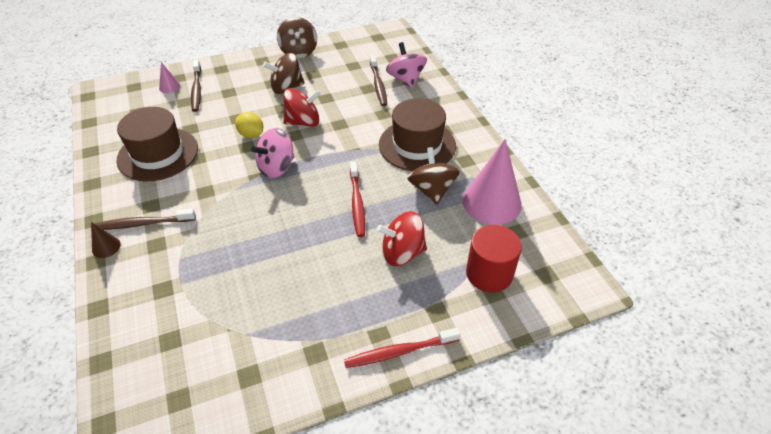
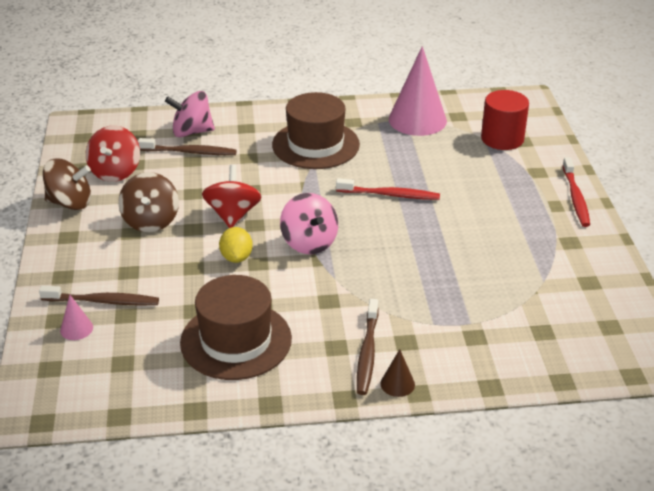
camera: 75 degrees left, 10 degrees down
yellow lemon [235,112,263,138] -> yellow lemon turned 60 degrees counterclockwise [219,227,253,263]
red spinning top [377,211,427,266] -> red spinning top moved to [86,126,140,182]
brown spinning top [407,147,460,205] -> none

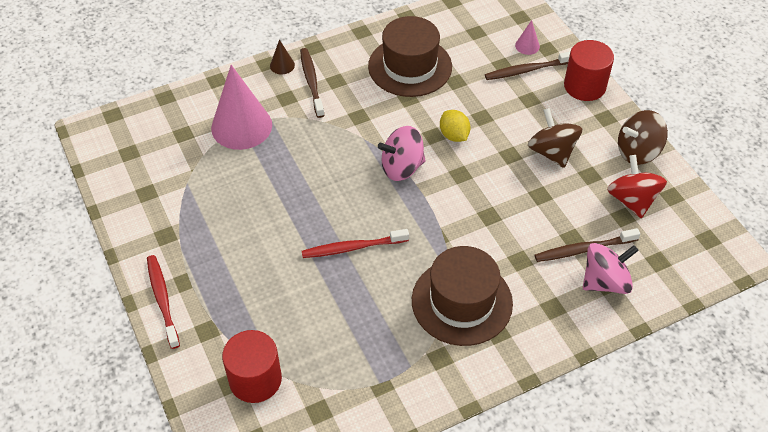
camera: 160 degrees right, 15 degrees up
red spinning top [202,165,262,228] -> none
pink spinning top [280,193,338,254] -> pink spinning top turned 60 degrees counterclockwise [378,126,426,181]
pink cone [389,46,447,136] -> pink cone moved to [211,65,272,150]
none -> red cylinder [564,40,614,101]

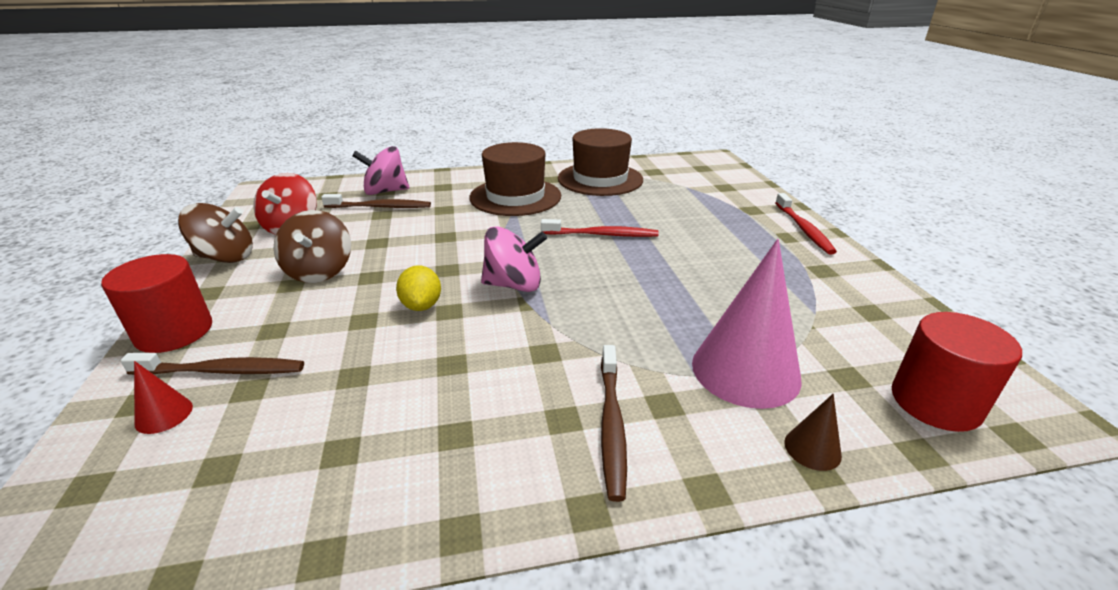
camera: 165 degrees left, 20 degrees down
red cylinder [222,330,282,403] -> red cylinder moved to [892,312,1022,432]
brown cone [270,40,295,74] -> brown cone moved to [784,394,842,471]
brown hat [368,16,452,97] -> brown hat moved to [558,128,643,196]
pink cone [515,20,540,55] -> red cone [134,361,193,434]

